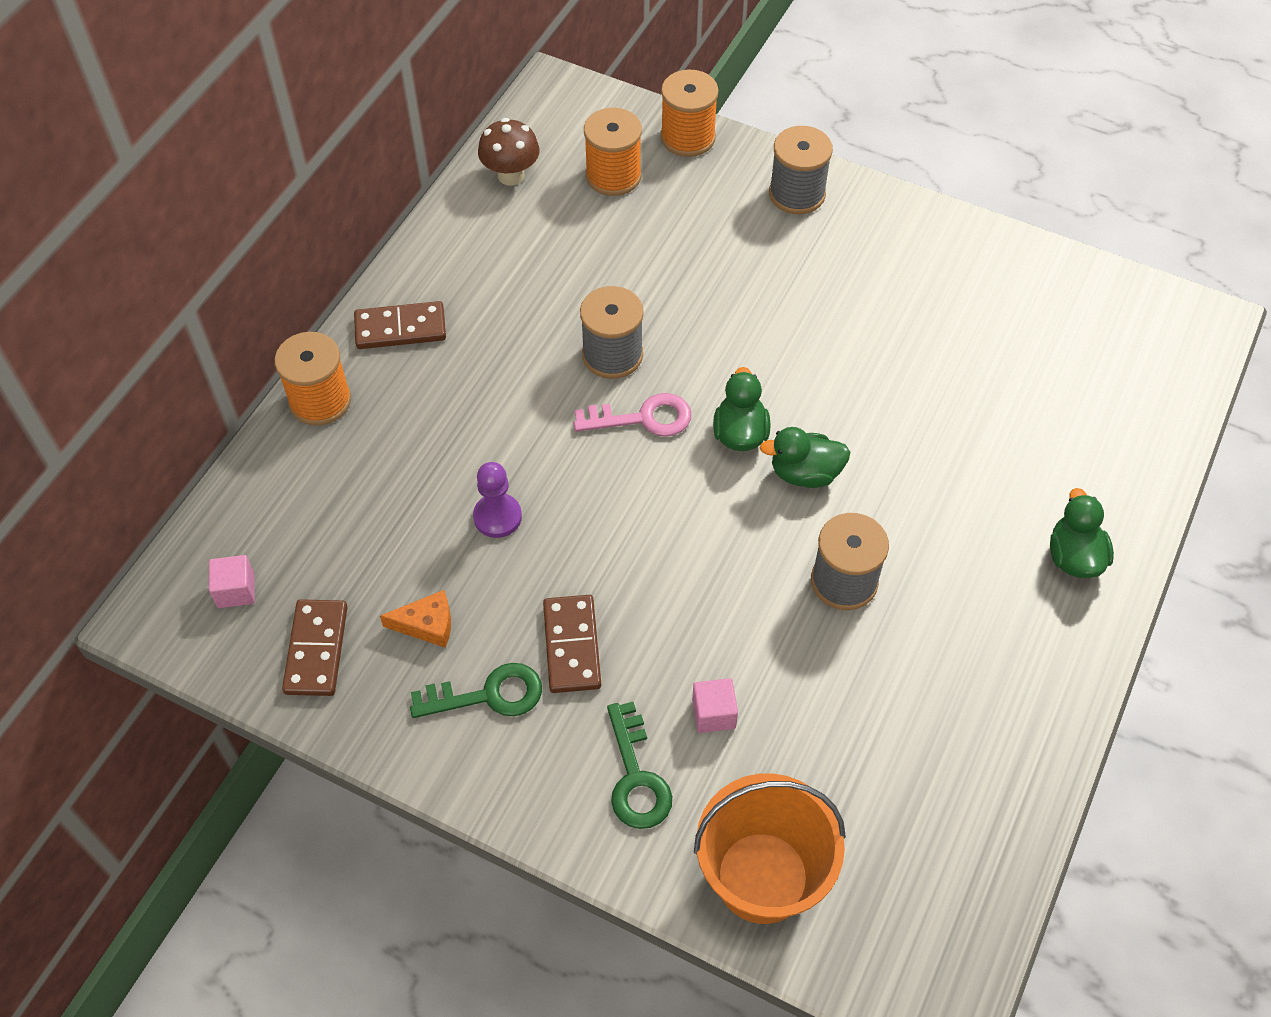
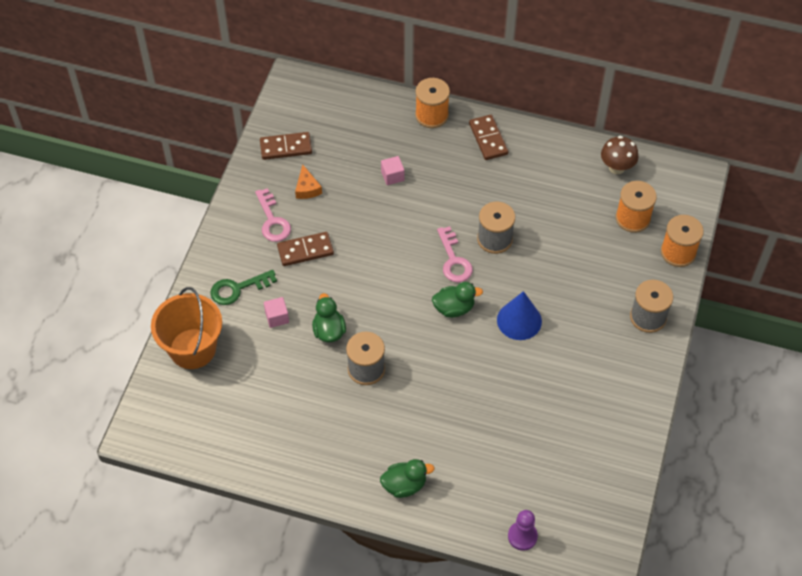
camera: 80 degrees right, 0 degrees up
pink cube [209,555,255,608] -> pink cube moved to [381,156,404,185]
green key [410,663,542,718] -> pink key [255,188,291,242]
purple pawn [473,462,522,538] -> purple pawn moved to [508,510,538,551]
green duck [760,427,850,488] -> green duck moved to [312,293,346,342]
none -> blue cone [497,291,542,340]

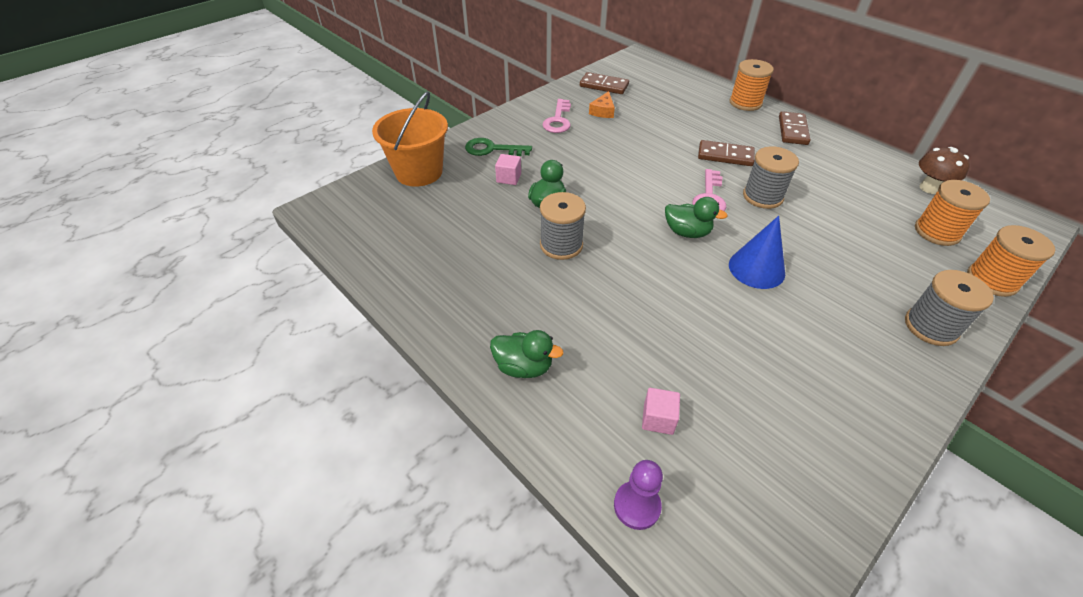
camera: 30 degrees right, 10 degrees down
brown domino [277,232,334,266] -> brown domino moved to [698,140,755,166]
pink cube [381,156,404,185] -> pink cube moved to [642,388,680,435]

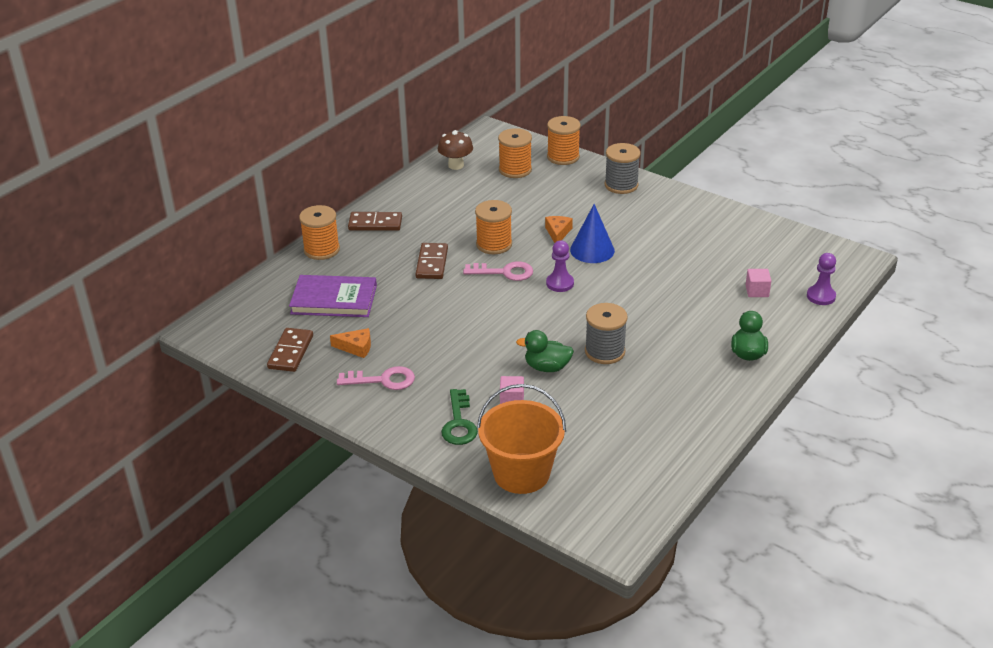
camera: 100 degrees left, 10 degrees down
green duck [665,197,728,238] -> purple pawn [546,240,574,292]
grey spool [743,146,799,209] -> orange spool [475,200,512,254]
none -> purple book [289,275,377,317]
none -> orange cheese [545,216,573,243]

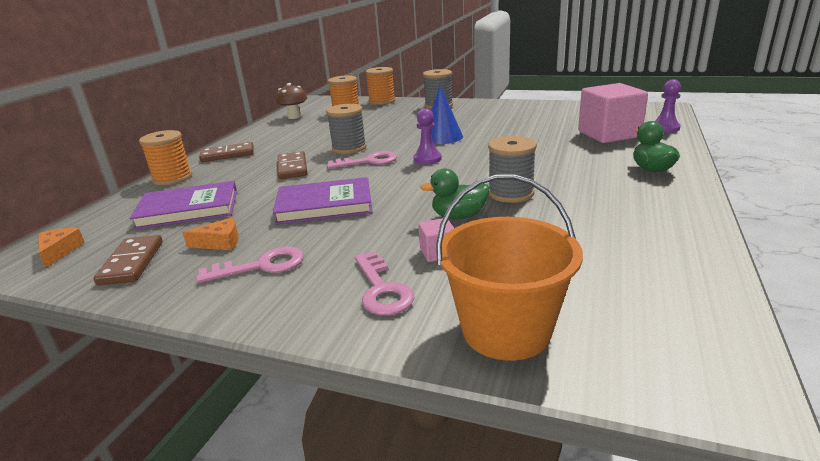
camera: 15 degrees left, 10 degrees down
green key [441,389,478,445] -> pink key [355,252,414,315]
orange spool [475,200,512,254] -> grey spool [326,104,367,154]
orange cheese [545,216,573,243] -> orange cheese moved to [39,228,85,268]
pink cube [745,269,771,297] -> pink cube [578,83,648,143], size x2.25
none -> purple book [273,177,373,224]

